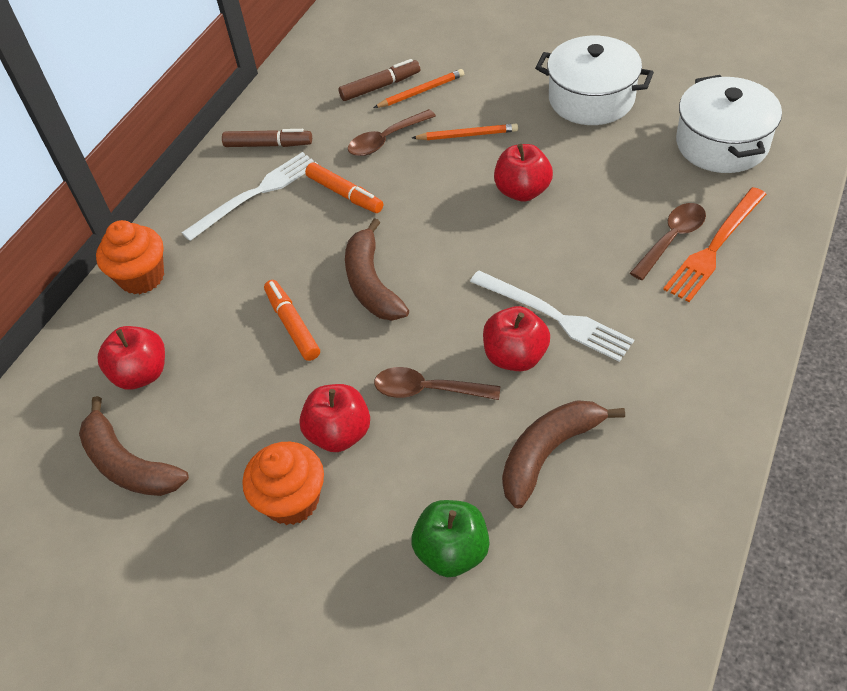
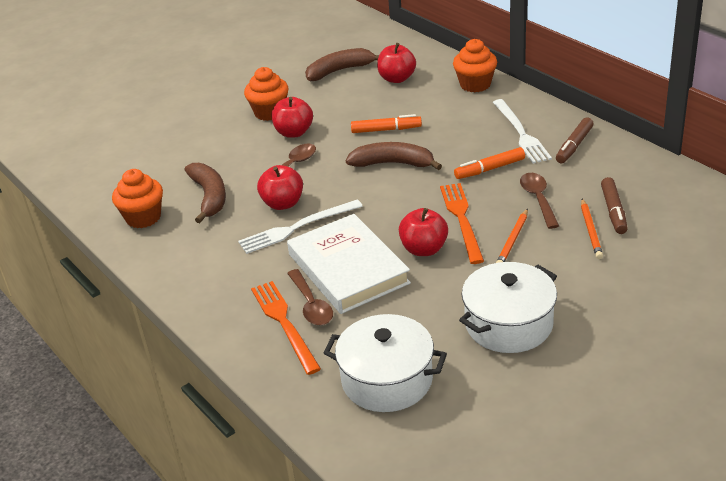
camera: 115 degrees right, 15 degrees down
green apple [412,500,489,577] -> none
none -> orange cupcake [112,169,163,228]
none -> white book [287,214,411,314]
none -> orange fork [440,183,484,264]

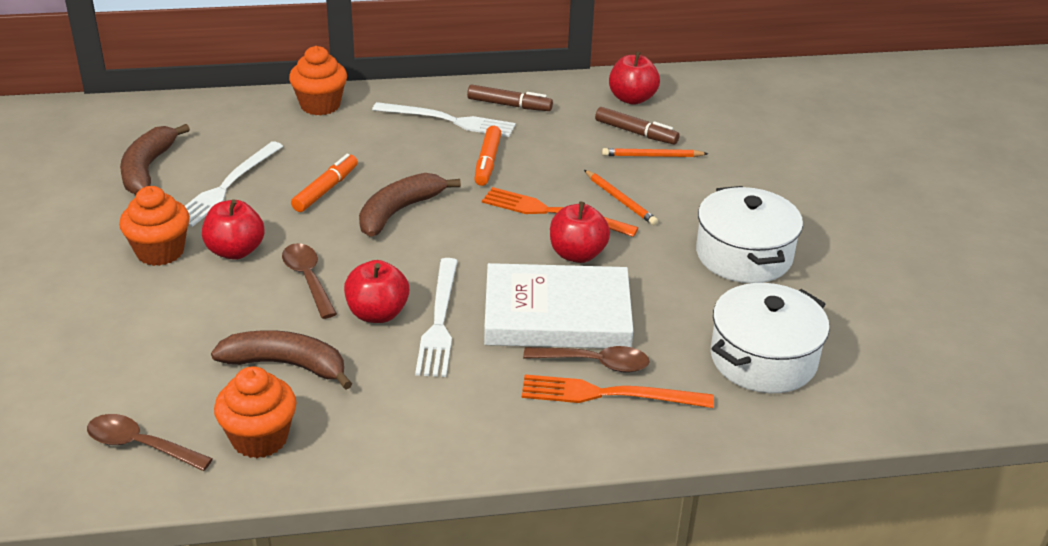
camera: 65 degrees left, 0 degrees up
red apple [377,43,416,83] -> red apple moved to [609,51,660,105]
brown spoon [520,173,559,229] -> brown spoon moved to [87,414,213,471]
brown marker [556,118,594,163] -> brown marker turned 45 degrees counterclockwise [467,84,553,111]
orange pencil [581,199,603,259] -> orange pencil turned 150 degrees clockwise [602,148,708,157]
none -> white fork [185,141,283,227]

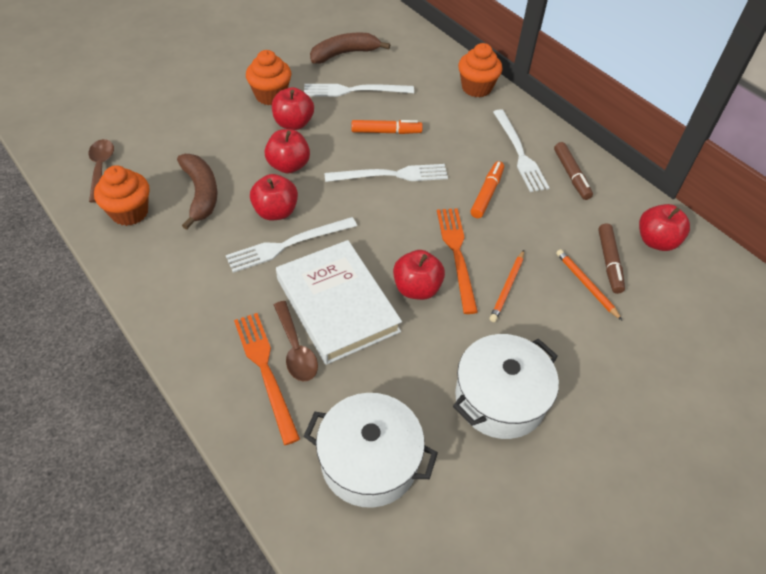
camera: 60 degrees right, 15 degrees up
brown spoon [282,243,337,319] -> red apple [264,129,310,174]
brown banana [359,173,461,237] -> white fork [324,164,448,182]
orange marker [475,126,501,186] -> orange marker turned 135 degrees clockwise [471,161,504,218]

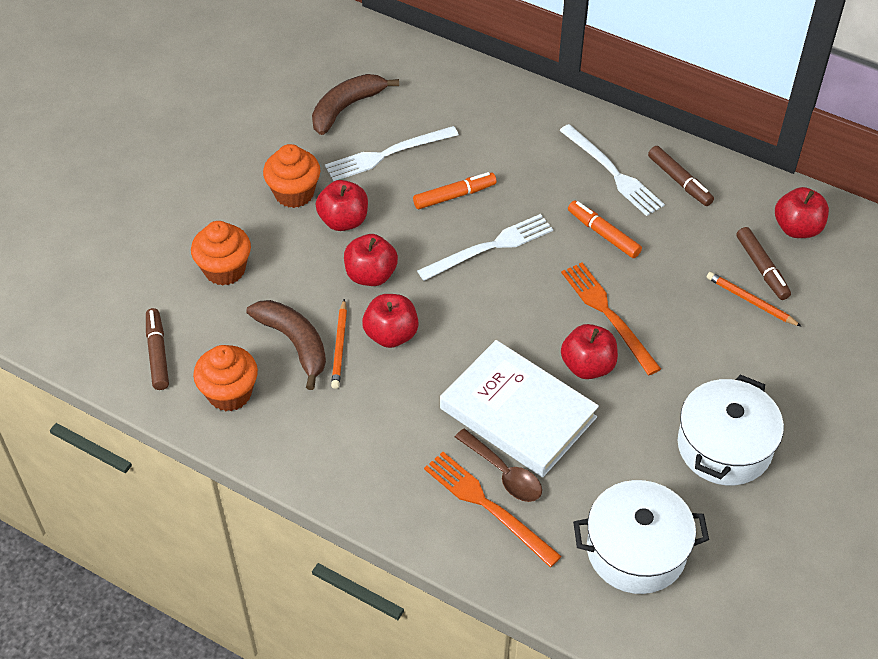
camera: 20 degrees left, 0 degrees up
brown spoon [89,139,114,203] -> brown marker [146,308,169,390]
white fork [226,217,357,273] -> none
orange cupcake [458,43,502,97] -> orange cupcake moved to [191,221,251,286]
orange marker [471,161,504,218] -> orange marker turned 45 degrees counterclockwise [568,200,642,258]
orange pencil [490,250,524,322] -> orange pencil moved to [331,299,347,389]

